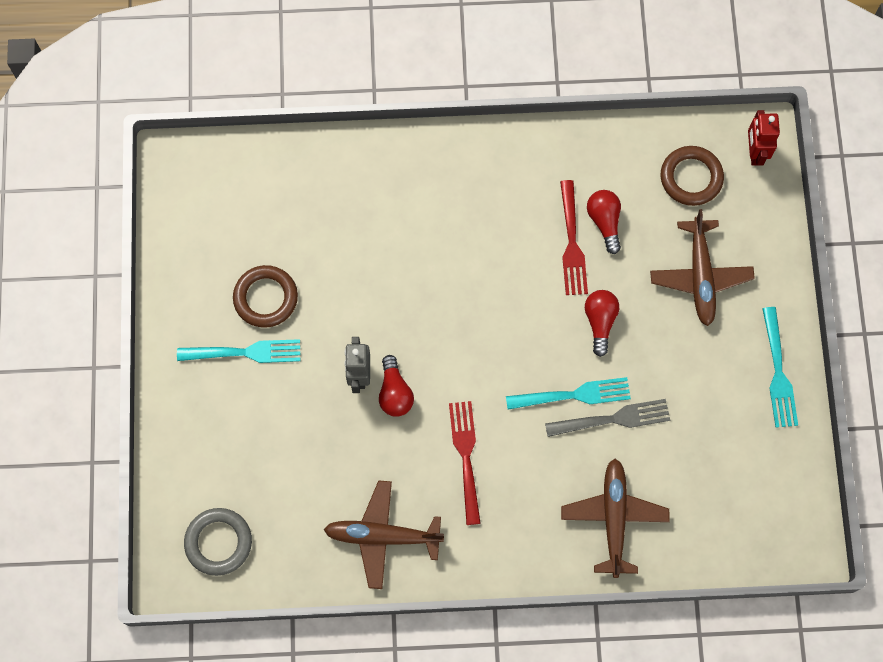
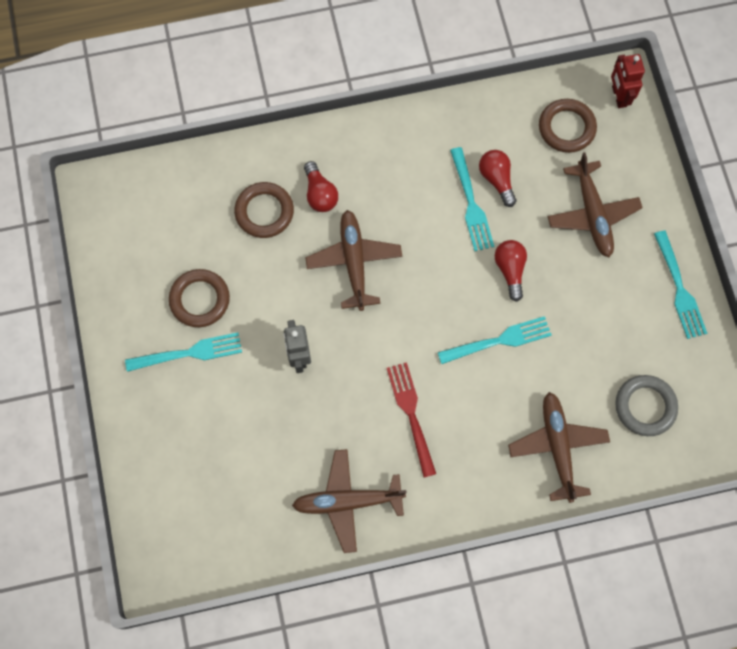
camera: 10 degrees left, 0 degrees up
grey ring [184,508,252,576] -> grey ring moved to [615,375,678,436]
red light bulb [379,355,414,417] -> red light bulb moved to [304,161,338,212]
grey fork [545,399,670,437] -> none
red fork [560,180,588,295] -> turquoise fork [450,147,494,251]
none -> brown ring [234,182,294,238]
none -> brown plane [305,210,402,311]

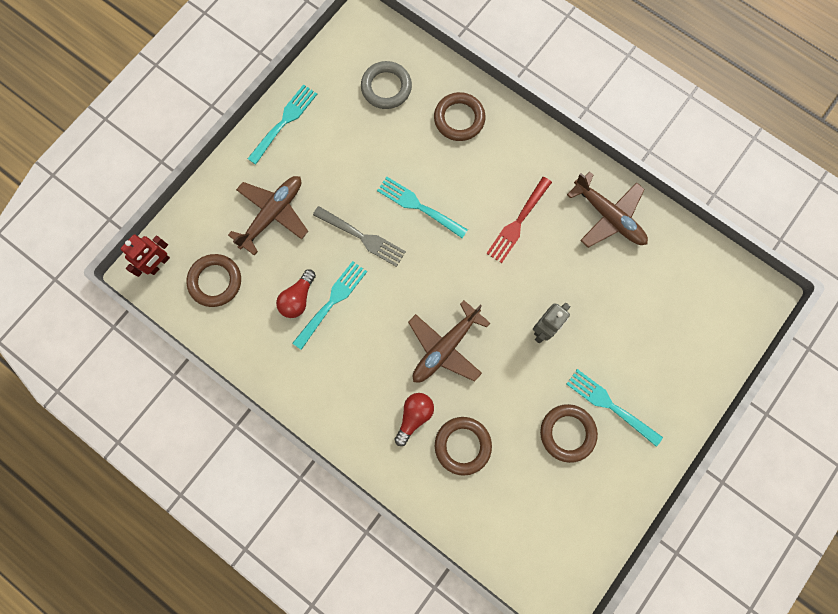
camera: 130 degrees left, 5 degrees up
red light bulb [495,240,527,302] -> grey fork [313,206,406,267]
brown plane [508,392,610,503] -> brown ring [434,92,485,141]

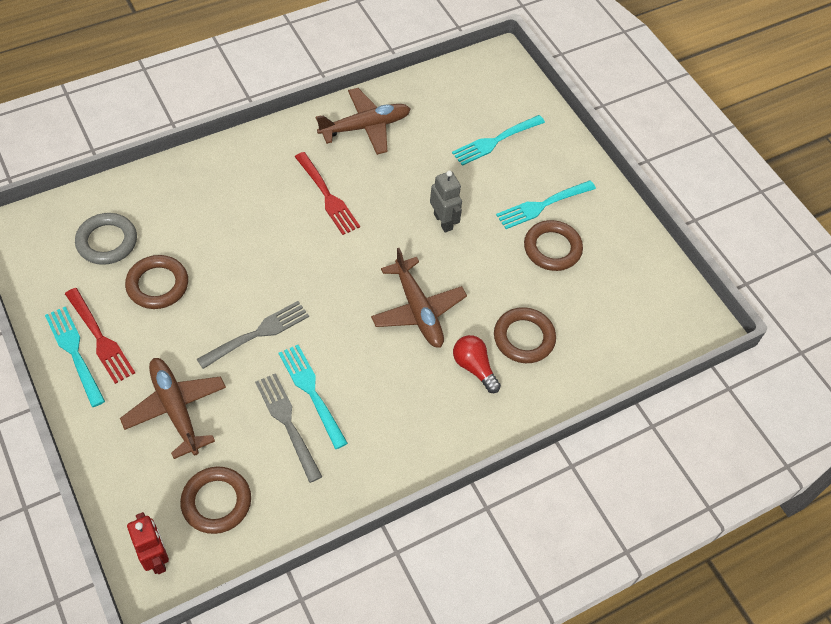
camera: 70 degrees left, 20 degrees down
red light bulb [276,269,316,318] -> grey fork [255,373,322,483]
turquoise fork [377,177,468,238] -> turquoise fork moved to [452,115,545,166]
brown ring [434,92,485,141] -> brown ring moved to [125,255,188,309]
none -> red fork [65,288,135,384]

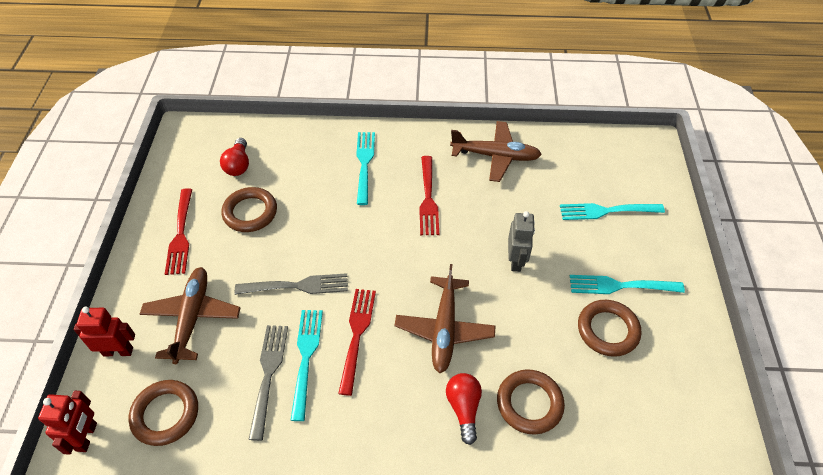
camera: 35 degrees right, 5 degrees down
turquoise fork [45,306,105,407] -> turquoise fork moved to [356,132,375,205]
grey ring [75,213,137,265] -> red light bulb [220,138,249,176]
none -> red robot [74,306,135,356]
none -> red fork [338,289,376,396]

